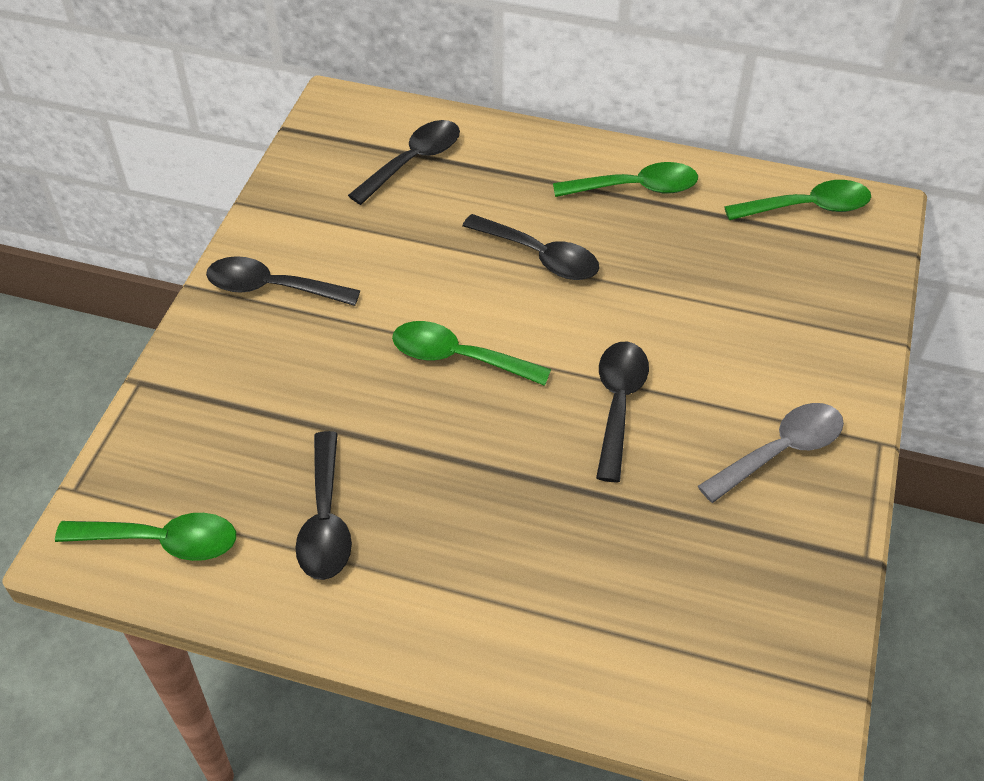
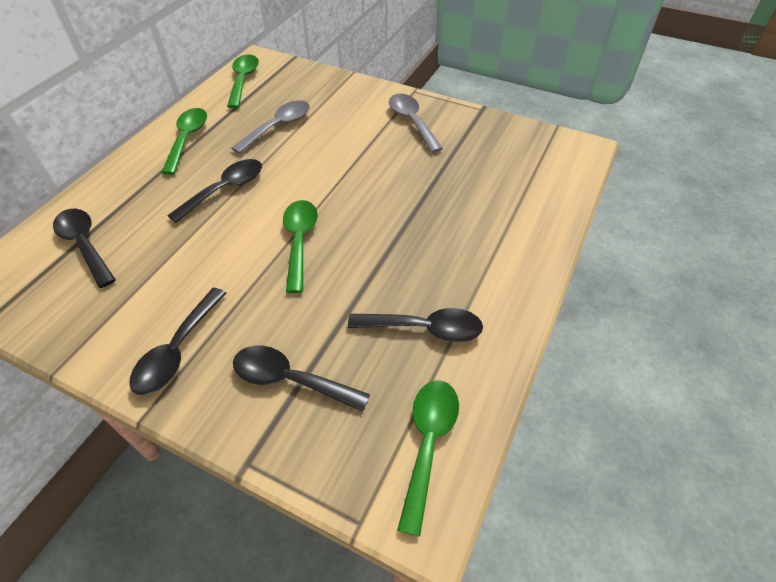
camera: 80 degrees left, 0 degrees up
green spoon [392,321,551,386] -> green spoon turned 150 degrees clockwise [283,200,318,293]
black spoon [596,342,649,482] -> black spoon moved to [233,345,370,412]
none -> grey spoon [232,100,310,154]

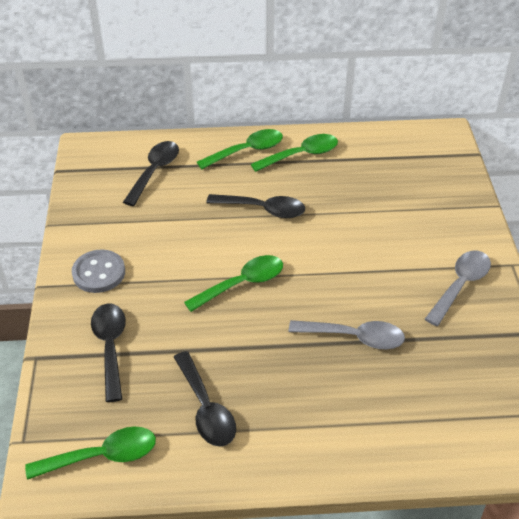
camera: 60 degrees right, 5 degrees down
black spoon [129,288,227,395] -> grey button [72,249,125,293]
green spoon [227,54,259,108] -> green spoon moved to [197,129,283,169]
grey spoon [232,100,310,154] -> grey spoon moved to [289,320,405,349]

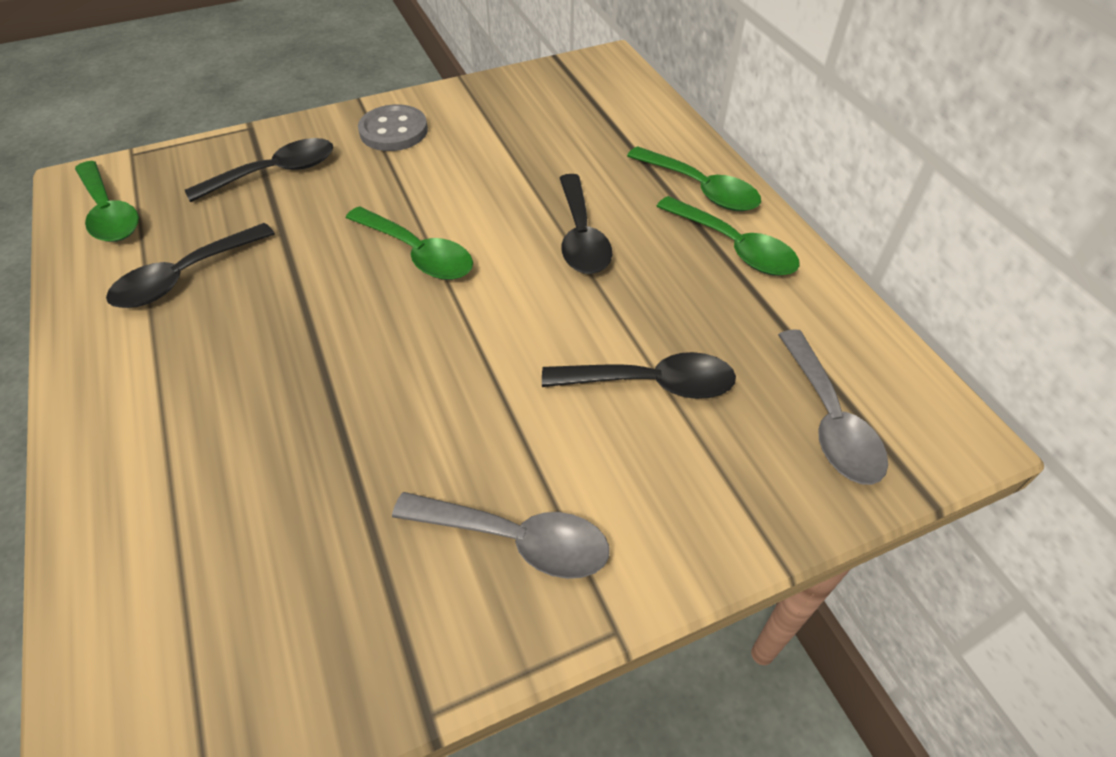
camera: 70 degrees right, 5 degrees up
black spoon [123,141,179,206] -> black spoon moved to [542,352,736,399]
grey spoon [289,320,405,349] -> grey spoon moved to [778,329,888,485]

